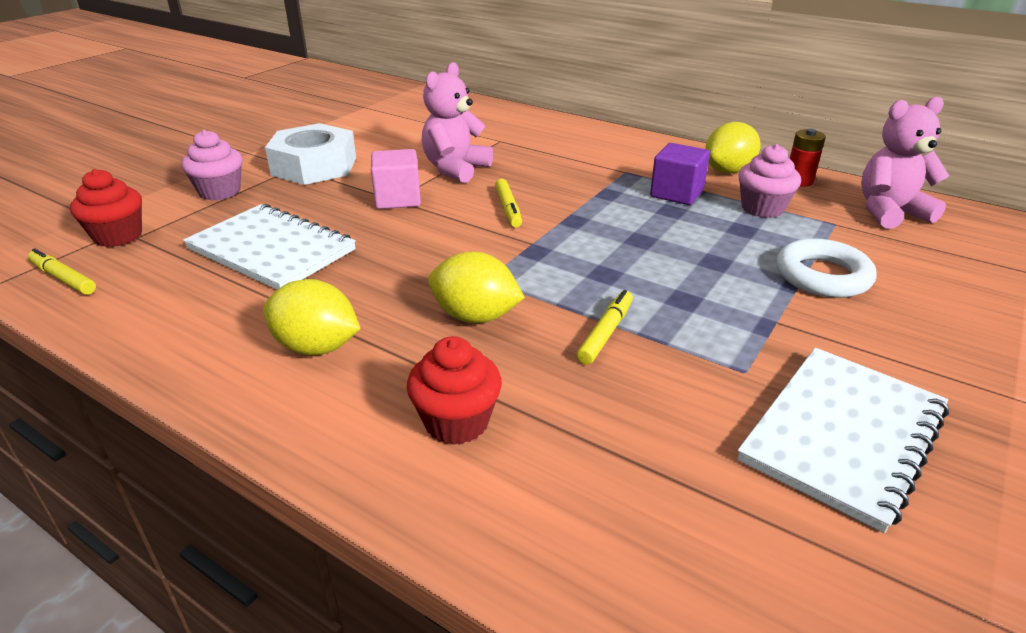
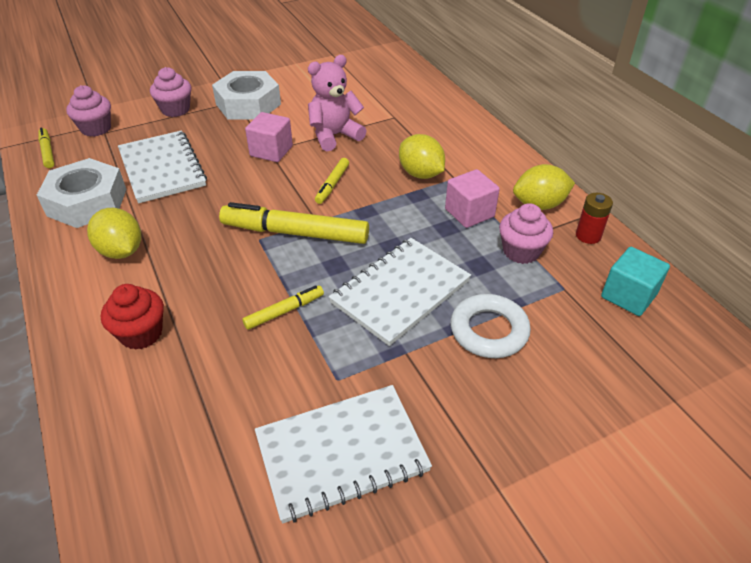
camera: 30 degrees right, 10 degrees up
red cupcake [70,169,142,247] -> pink cupcake [66,85,111,137]
yellow lemon [428,251,525,323] -> yellow lemon moved to [399,134,445,179]
purple cube [650,143,710,205] -> pink cube [445,169,500,228]
pink teddy bear [861,97,949,229] -> turquoise cube [601,247,670,316]
none -> white nut [37,158,126,228]
none -> yellow marker [219,202,369,244]
none -> white notebook [329,238,471,346]

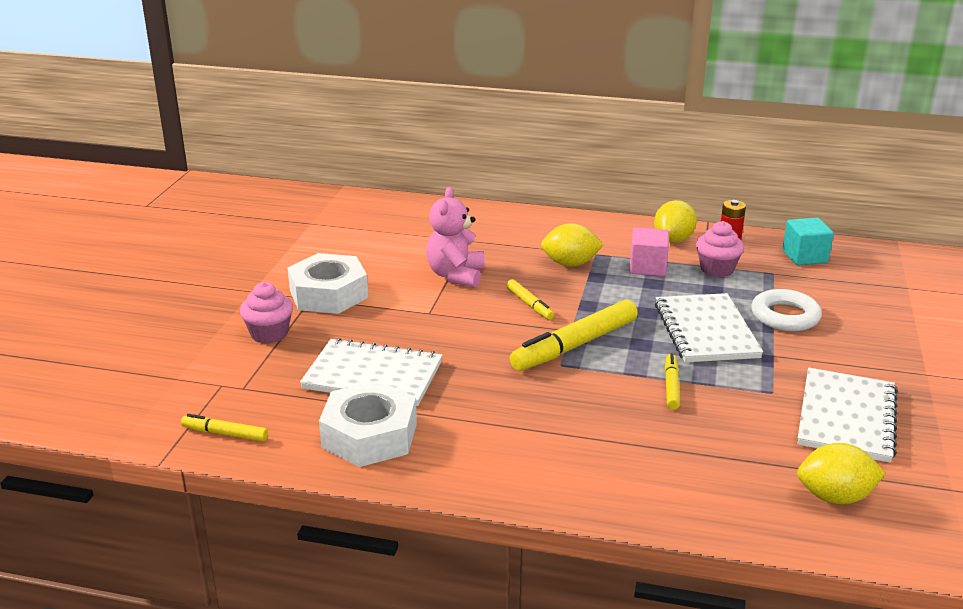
camera: 50 degrees left, 15 degrees down
pink cupcake [66,85,111,137] -> none
yellow lemon [87,208,141,259] -> yellow lemon moved to [797,443,886,504]
red cupcake [101,284,164,350] -> none
pink cube [245,112,293,162] -> none

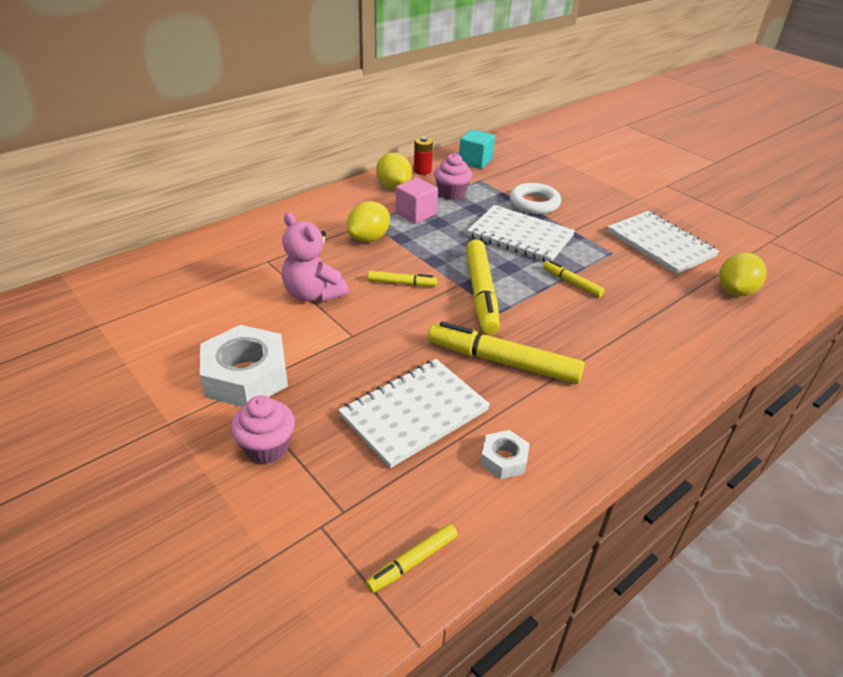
camera: 55 degrees left, 10 degrees up
white nut [319,380,417,467] -> white nut [480,430,530,479], size x0.50
none -> yellow marker [428,321,585,384]

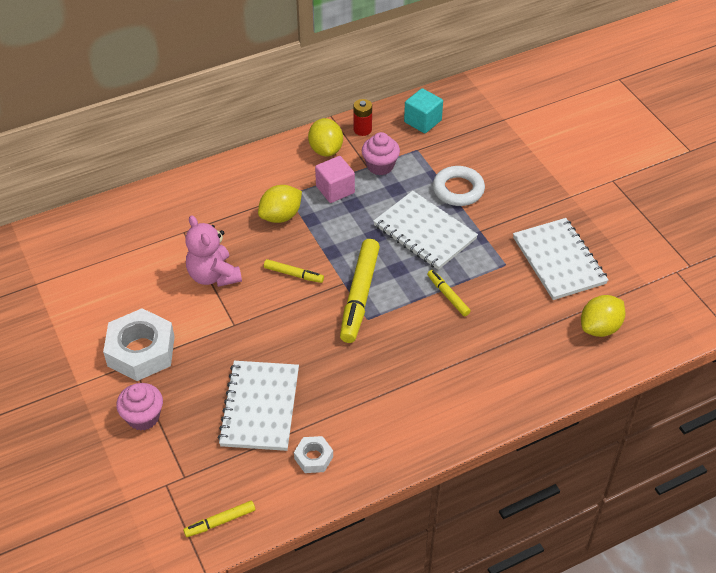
camera: 15 degrees right, 10 degrees up
white notebook [338,359,490,468] -> white notebook turned 60 degrees counterclockwise [218,361,299,451]
yellow marker [428,321,585,384] -> none

